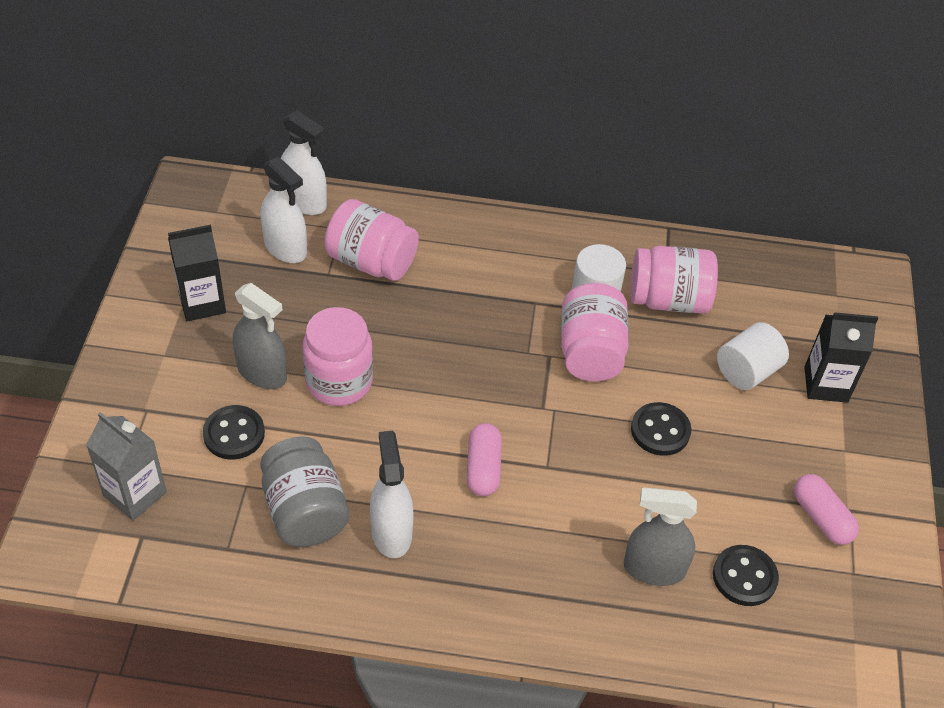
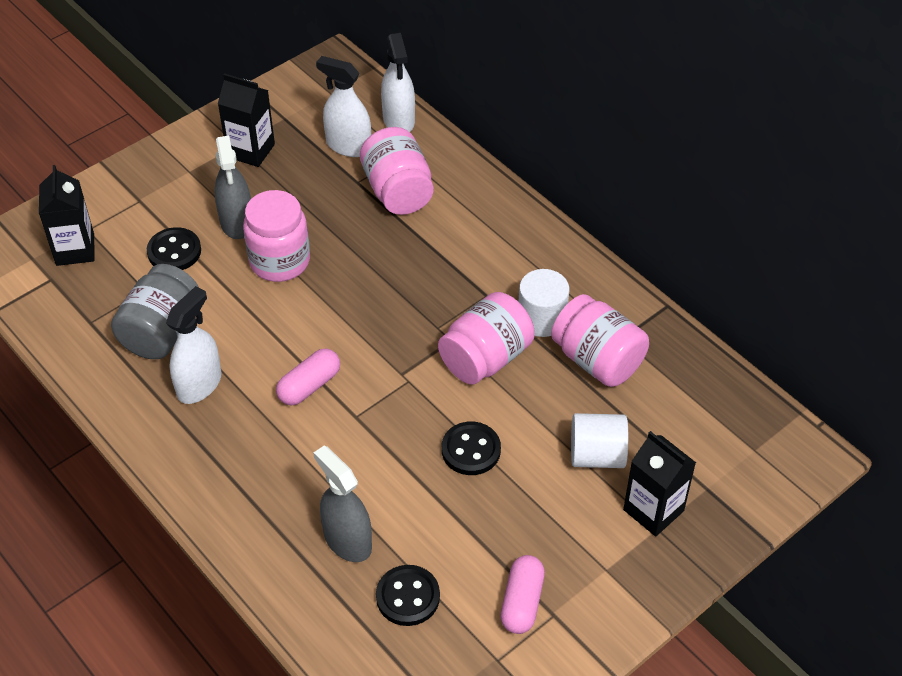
camera: 45 degrees right, 0 degrees up
grey carton [86,412,167,521] -> black carton [39,165,95,266]
white spray bottle [261,157,307,263] -> white spray bottle turned 120 degrees clockwise [316,56,371,157]

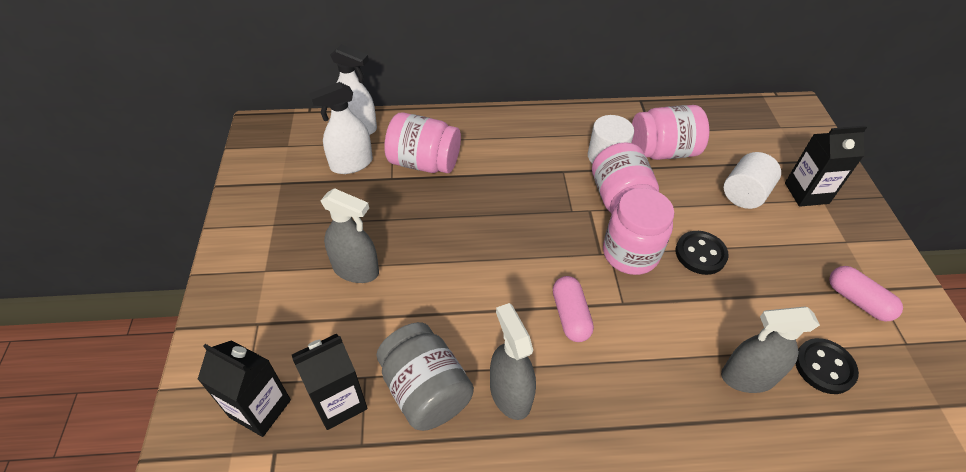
camera: 55 degrees left, 0 degrees up
black button [147,227,201,270] -> none
white spray bottle [166,286,222,404] -> grey spray bottle [490,303,536,420]
black carton [218,73,275,167] -> black carton moved to [292,333,367,430]
pink jar [243,190,310,282] -> pink jar moved to [603,188,674,275]

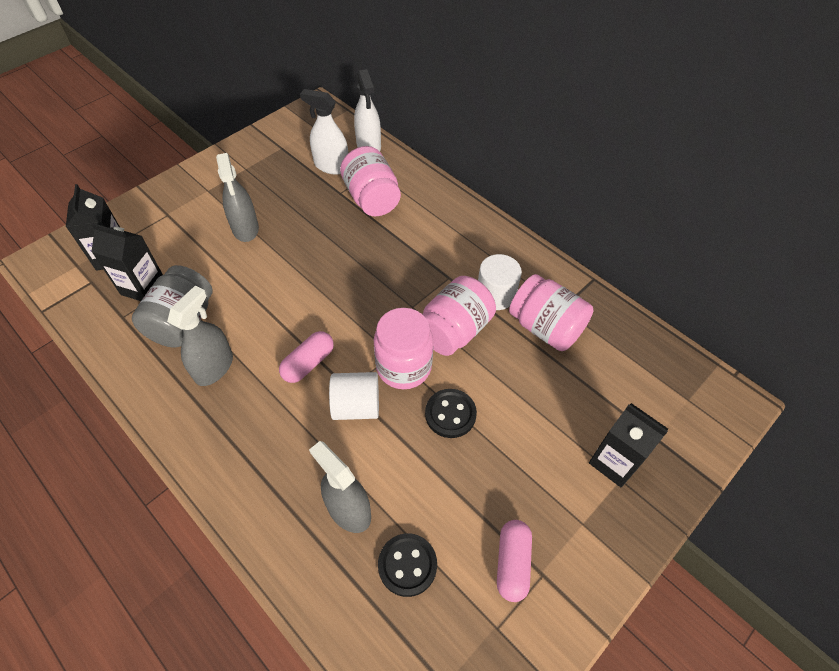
camera: 50 degrees right, 5 degrees up
white cylinder [724,152,781,209] -> white cylinder moved to [329,372,379,420]

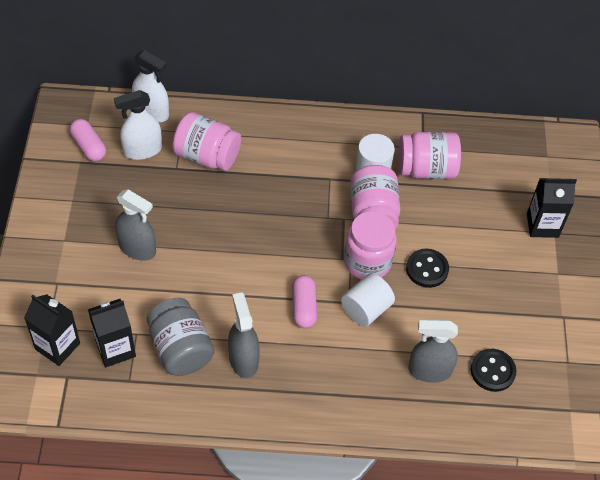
camera: 45 degrees left, 0 degrees up
pink capsule [497,520,532,602] -> pink capsule moved to [70,119,106,162]

